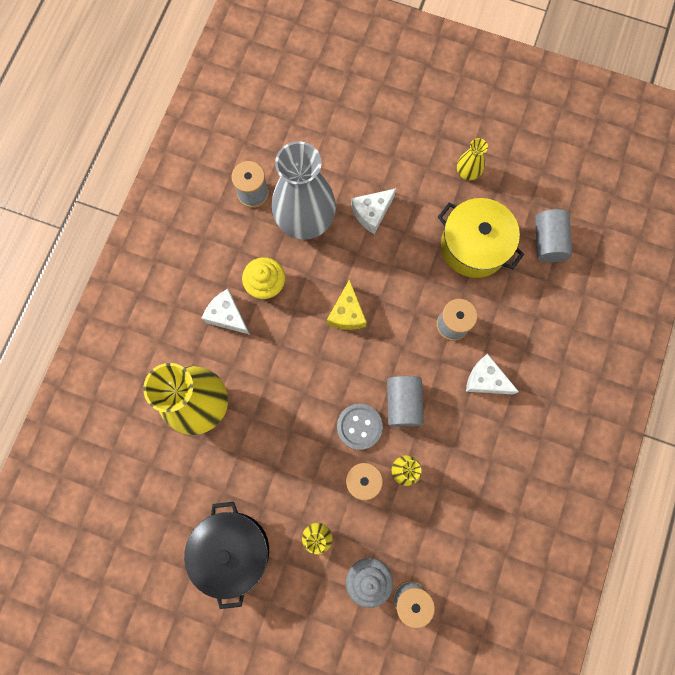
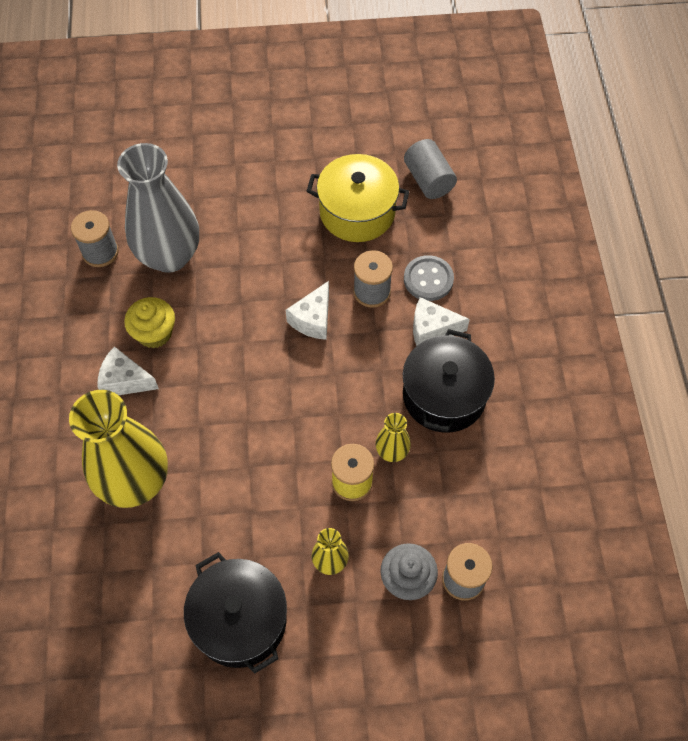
camera: 25 degrees left, 15 degrees down
yellow cheese [327,279,367,330] -> none
grey button [337,404,383,450] -> grey button moved to [404,255,454,301]
white cheese [351,188,396,234] -> white cheese moved to [286,281,329,340]
grey cylinder [387,376,424,427] -> none
yellow vase [457,138,488,181] -> none
none -> black pot [403,329,495,433]

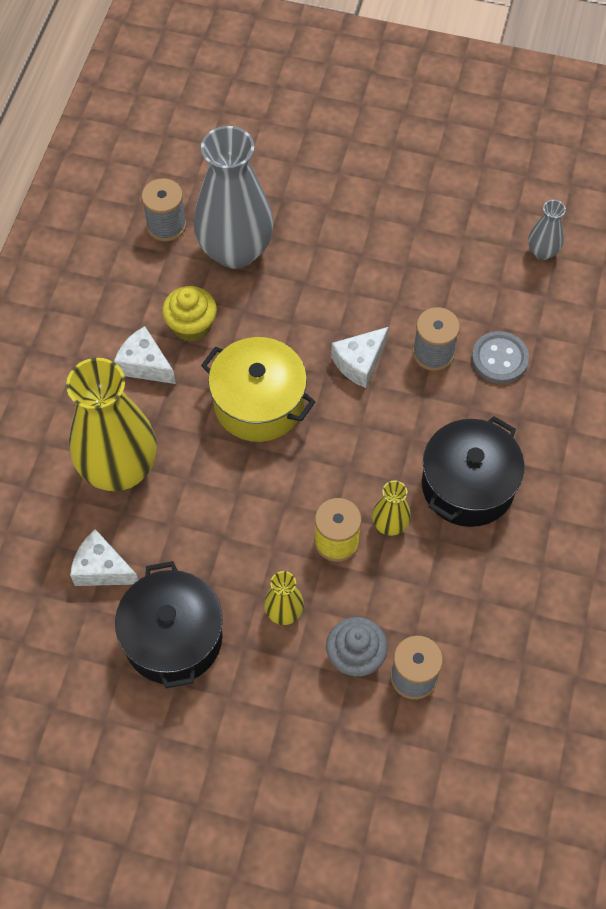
camera: 20 degrees right, 0 degrees up
yellow pot [306,154,409,242] -> yellow pot moved to [201,337,316,442]
grey cylinder [404,139,457,199] -> grey vase [528,200,566,260]
white cheese [413,297,470,346] -> white cheese moved to [70,529,138,586]

